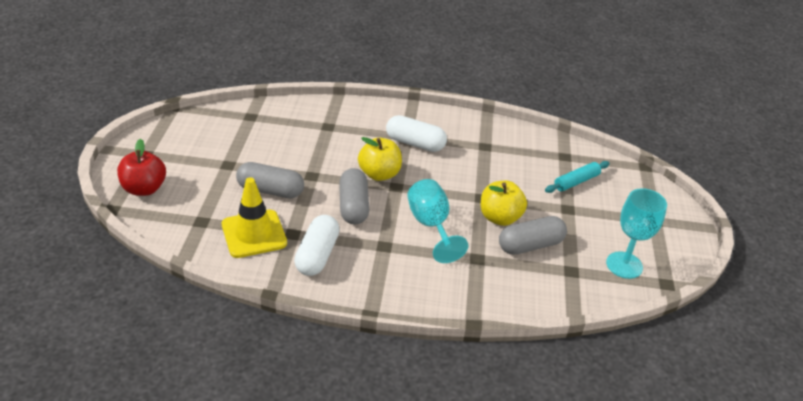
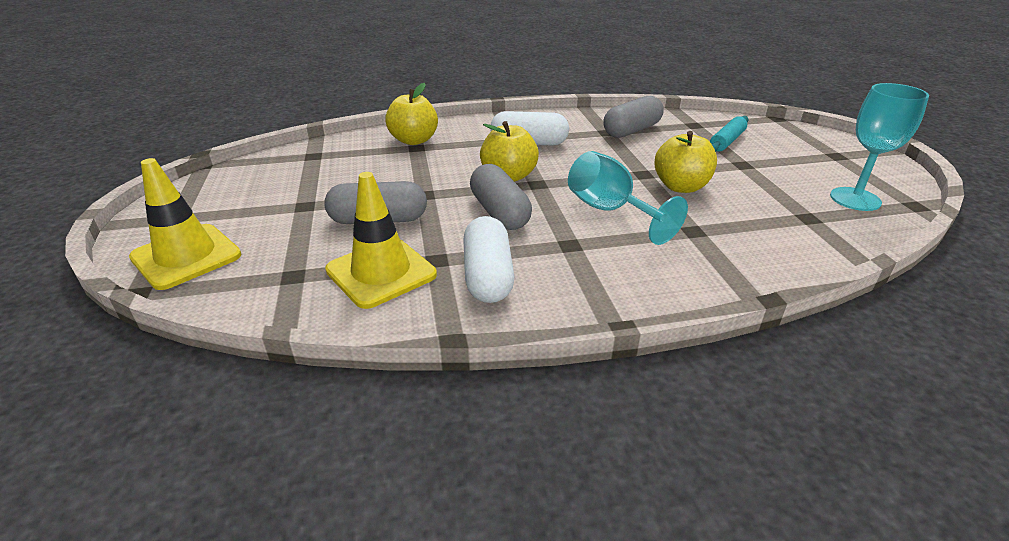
camera: 15 degrees left, 5 degrees down
red apple [117,139,166,196] -> yellow traffic cone [129,158,241,290]
grey capsule [499,216,567,255] -> grey capsule moved to [603,96,664,138]
none -> yellow apple [385,83,438,145]

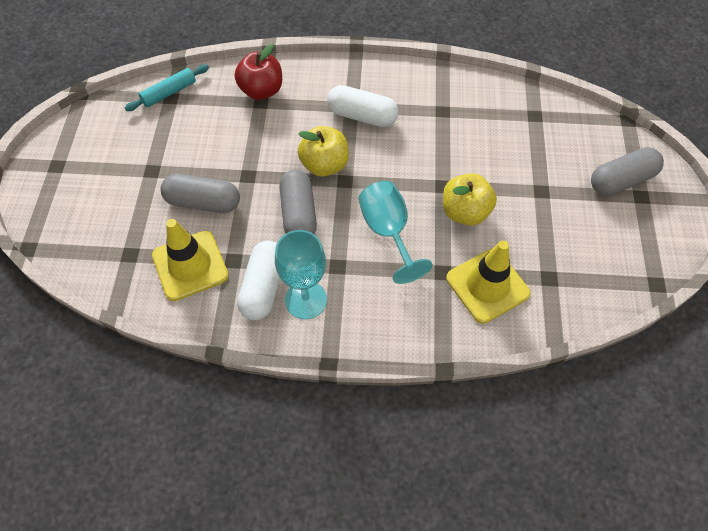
camera: 15 degrees right, 25 degrees up
yellow traffic cone [129,158,241,290] -> yellow traffic cone moved to [446,241,531,324]
yellow apple [385,83,438,145] -> red apple [234,44,282,100]
grey capsule [603,96,664,138] -> grey capsule moved to [591,147,664,195]
turquoise rolling pin [710,116,749,152] -> turquoise rolling pin moved to [125,64,209,111]
turquoise goblet [830,83,929,211] -> turquoise goblet moved to [275,230,327,319]

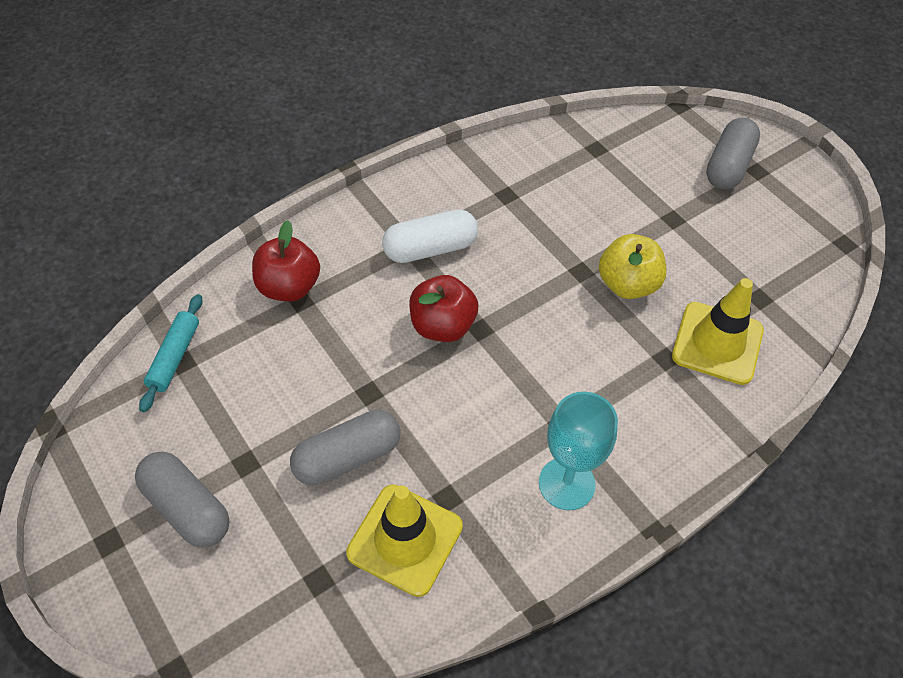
camera: 40 degrees left, 5 degrees down
white capsule [237,241,280,320] -> none
grey capsule [279,170,317,234] -> grey capsule moved to [135,452,230,548]
yellow apple [298,126,349,177] -> red apple [409,275,478,342]
turquoise goblet [358,181,433,284] -> none

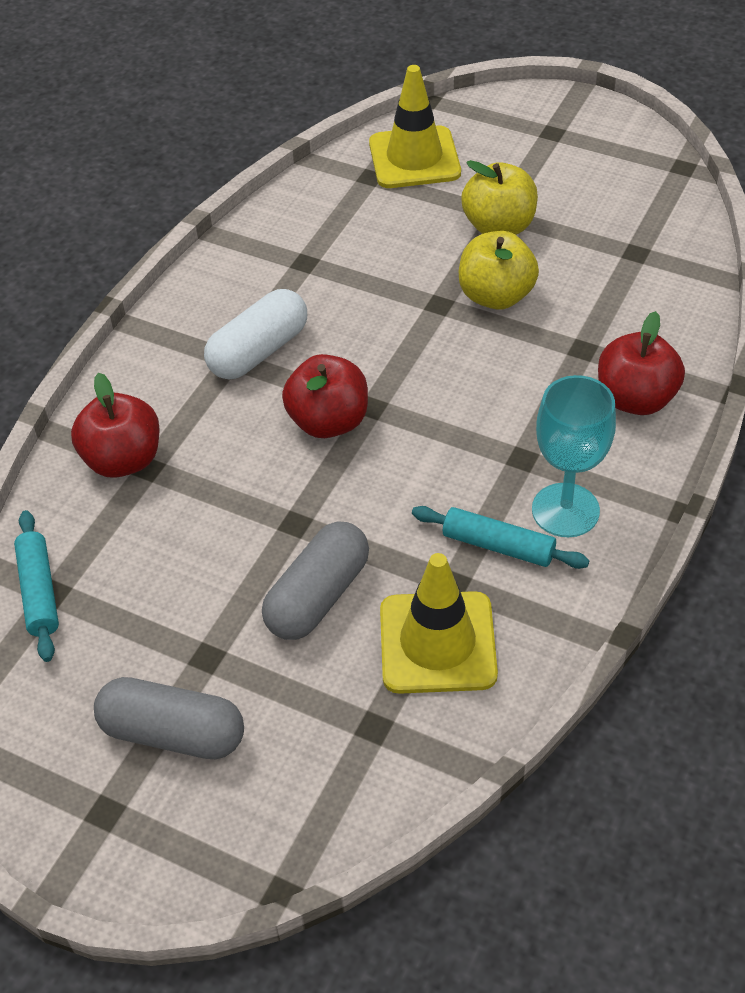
camera: 25 degrees left, 5 degrees down
yellow traffic cone [672,278,764,385] -> yellow traffic cone moved to [369,65,461,188]
grey capsule [706,117,760,190] -> none
none -> turquoise rolling pin [412,506,590,569]
none -> yellow apple [461,160,538,235]
none -> red apple [598,311,685,415]

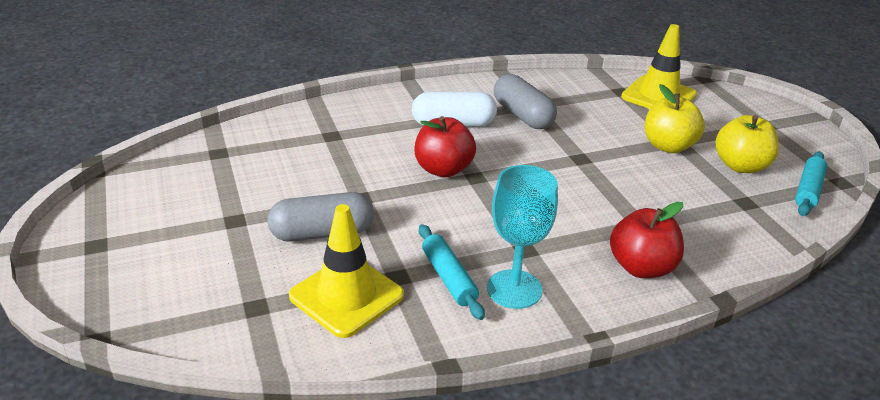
camera: 40 degrees right, 15 degrees down
turquoise rolling pin [14,510,59,662] -> turquoise rolling pin moved to [795,152,827,216]
red apple [71,373,160,478] -> none
grey capsule [94,677,244,759] -> grey capsule moved to [494,74,557,129]
yellow apple [459,231,539,310] -> yellow apple moved to [715,115,779,173]

